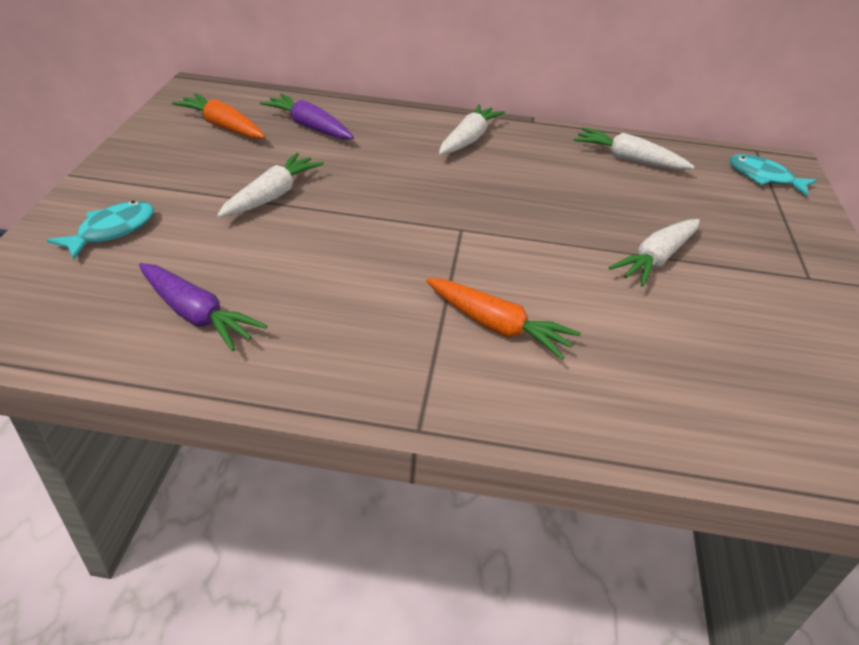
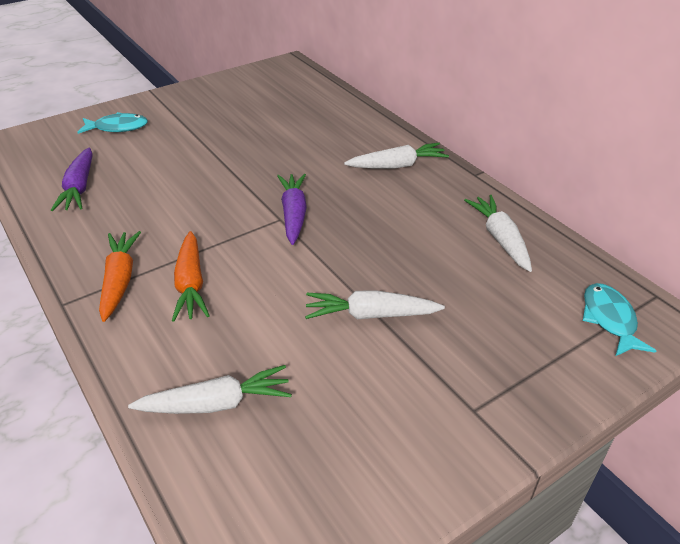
camera: 50 degrees right, 0 degrees up
orange carrot [172,93,265,139] -> orange carrot moved to [99,231,141,322]
white carrot [217,153,324,217] -> white carrot moved to [128,365,292,414]
purple carrot [259,94,354,139] -> purple carrot moved to [277,174,307,245]

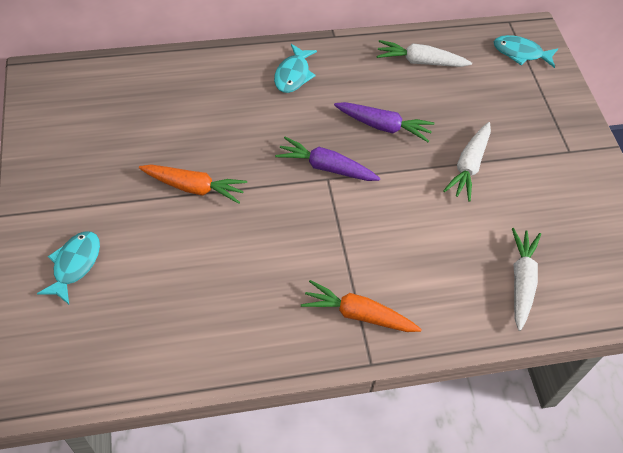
camera: 70 degrees left, 15 degrees up
purple carrot [51,148,93,211] -> purple carrot moved to [334,102,435,142]
orange carrot [172,231,210,322] -> orange carrot moved to [139,165,247,204]
white carrot [344,143,449,169] -> turquoise fish [274,44,317,93]

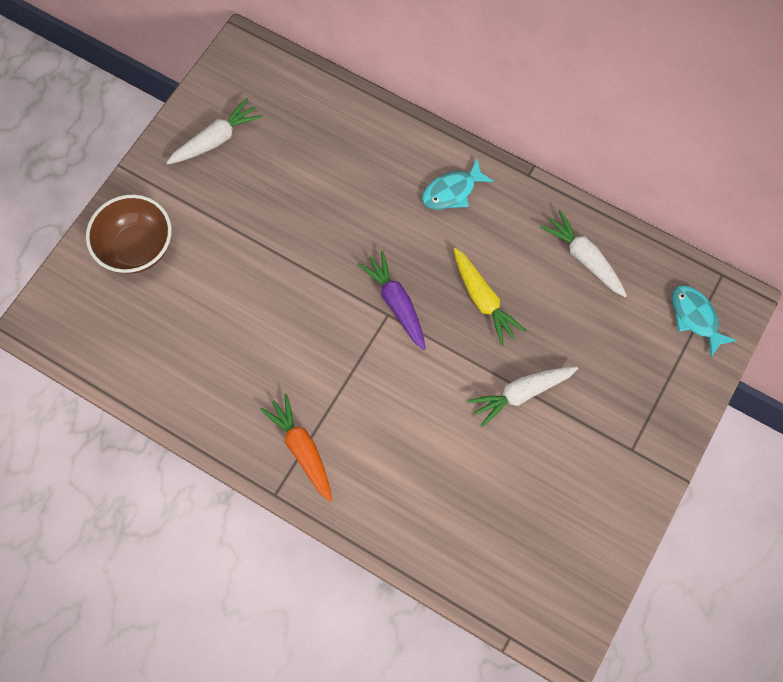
camera: 45 degrees right, 15 degrees up
turquoise fish [37,231,100,304] -> brown bowl [86,195,172,274]
orange carrot [139,165,247,204] -> none
purple carrot [334,102,435,142] -> yellow carrot [454,248,526,346]
white carrot [512,228,541,331] -> white carrot moved to [166,98,263,164]

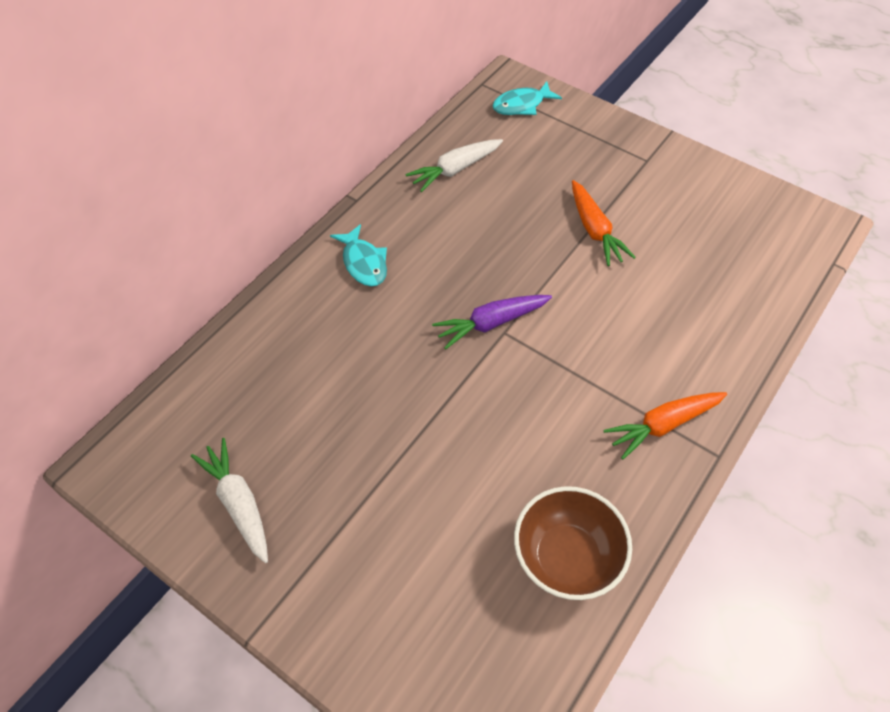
camera: 85 degrees left, 15 degrees down
brown bowl [86,195,172,274] -> brown bowl moved to [514,486,632,600]
yellow carrot [454,248,526,346] -> none
white carrot [468,366,578,427] -> orange carrot [572,180,636,266]

